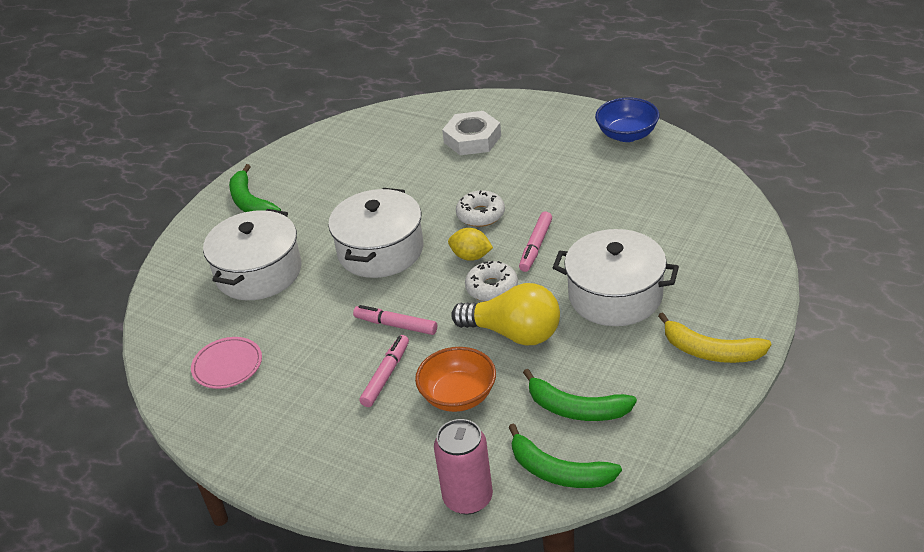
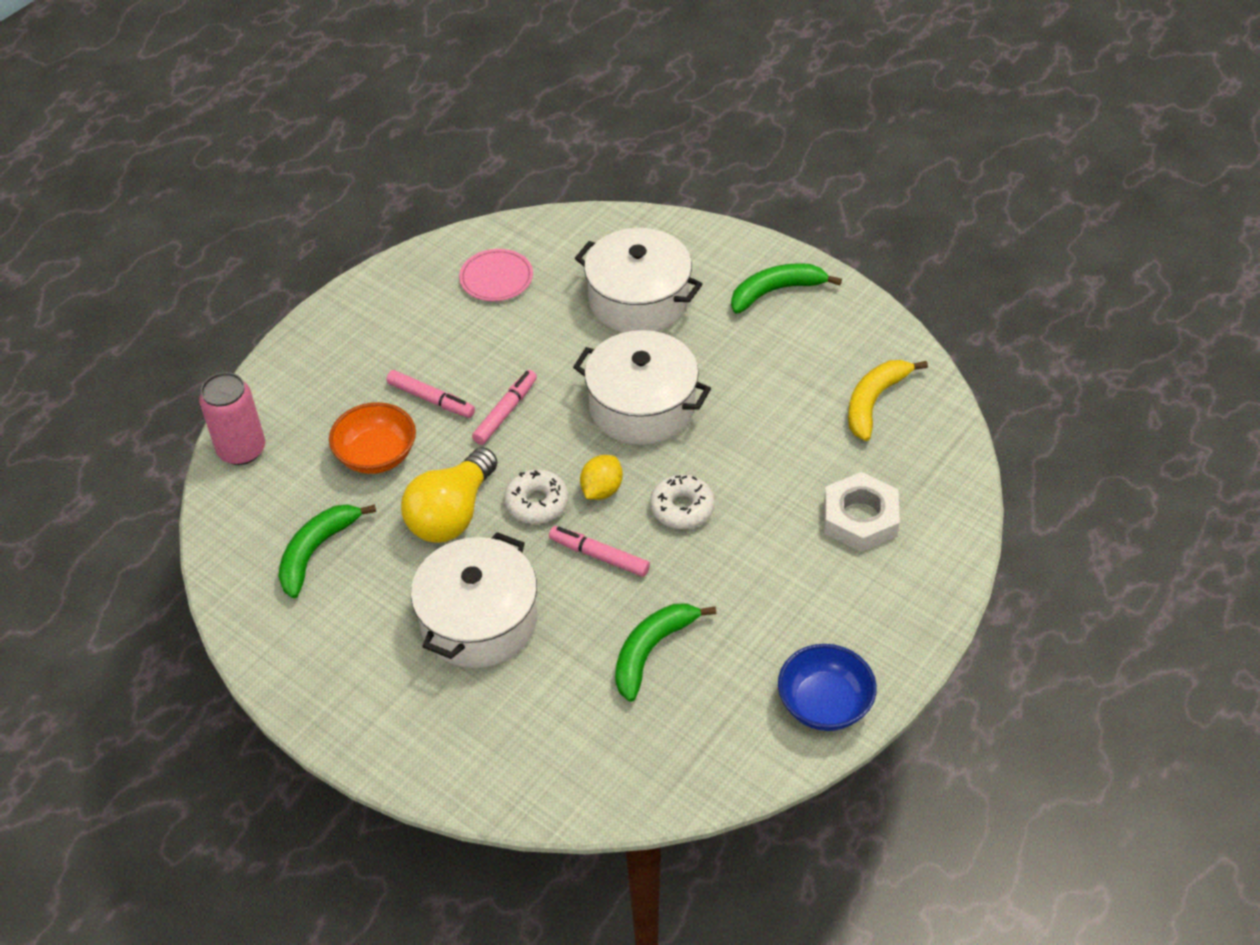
camera: 95 degrees right, 10 degrees up
green banana [509,424,622,488] -> green banana moved to [615,603,716,702]
yellow banana [658,312,771,363] -> yellow banana moved to [848,360,928,441]

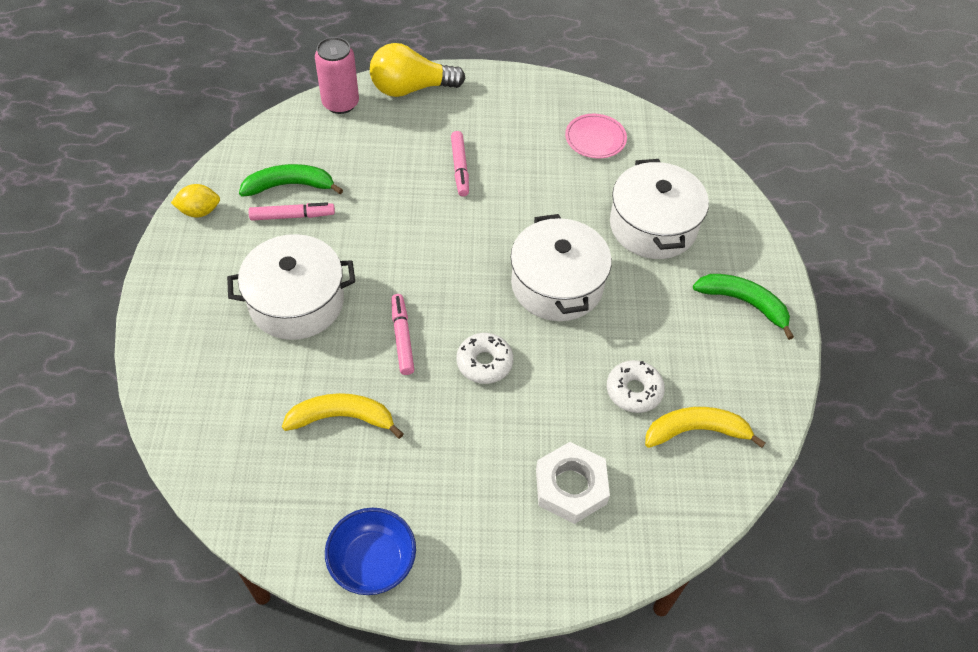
camera: 50 degrees right, 5 degrees up
orange bowl [329,402,416,474] -> none
yellow light bulb [401,447,497,543] -> yellow light bulb moved to [370,43,465,97]
pink marker [472,370,537,445] -> pink marker moved to [249,202,335,221]
white donut [504,469,569,524] -> white donut moved to [607,360,665,413]
yellow lemon [580,455,623,500] -> yellow lemon moved to [171,184,220,217]
green banana [615,603,716,702] -> yellow banana [282,393,403,439]

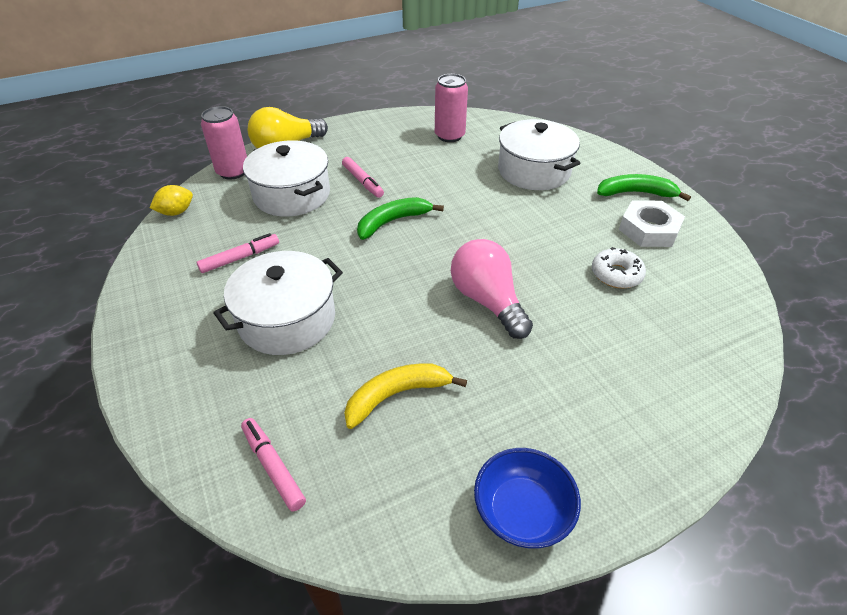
camera: 25 degrees left, 10 degrees down
yellow lemon [171,184,220,217] -> yellow lemon moved to [150,185,193,216]
green banana [239,164,343,197] -> green banana moved to [357,197,444,240]
pink marker [391,294,414,375] -> pink marker moved to [241,418,306,512]
white donut [456,333,513,384] -> pink light bulb [451,239,533,339]
white pot [511,214,612,321] -> white pot moved to [243,140,330,217]
white nut [536,442,610,524] -> white nut moved to [619,200,685,247]
pink plate [565,114,627,158] -> pink can [435,74,468,142]
yellow banana [645,407,766,448] -> none

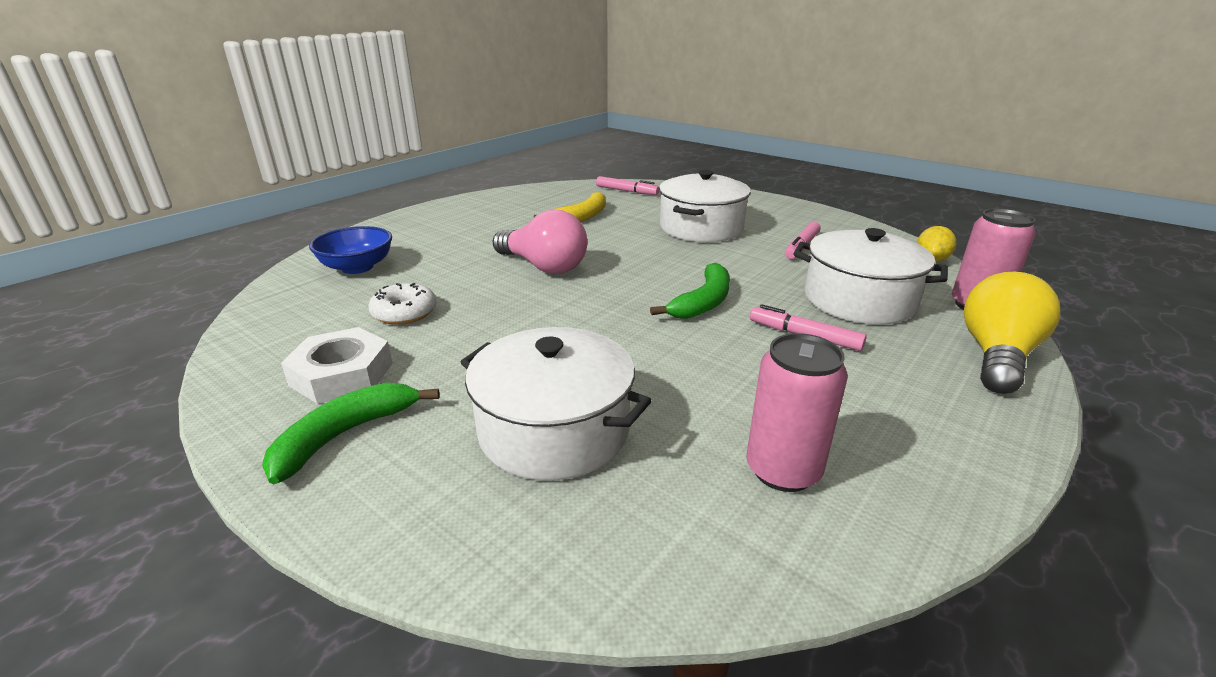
camera: 155 degrees right, 15 degrees down
blue bowl [474,448,581,548] -> blue bowl moved to [309,226,392,274]
green banana [597,174,691,201] -> green banana turned 150 degrees clockwise [262,382,440,484]

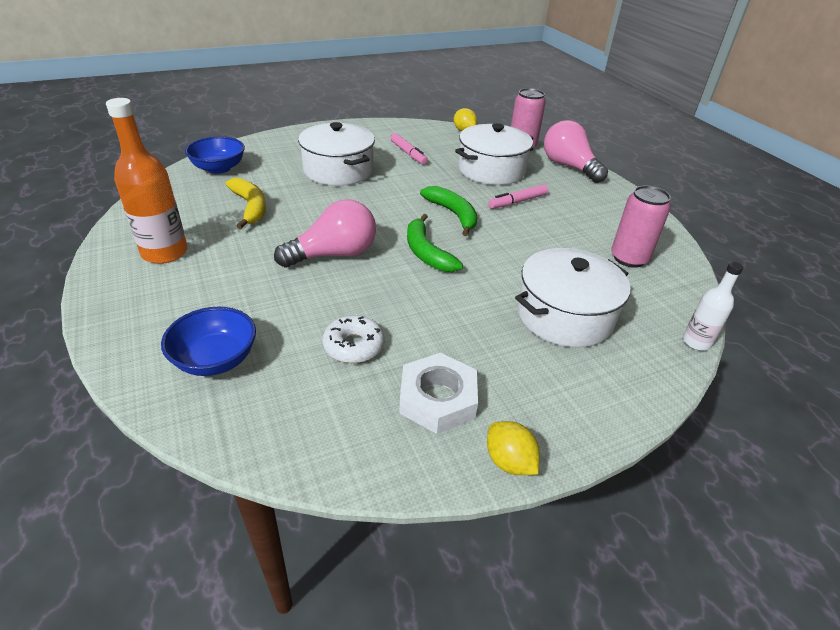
camera: 65 degrees left, 10 degrees up
green banana [262,382,440,484] -> green banana moved to [407,214,463,272]
pink marker [596,176,659,195] -> blue bowl [185,136,245,174]
yellow light bulb [963,271,1060,394] -> pink light bulb [544,120,608,183]
none -> orange bottle [106,98,188,264]
none -> yellow lemon [487,421,540,475]
none -> white bottle [683,262,744,351]

